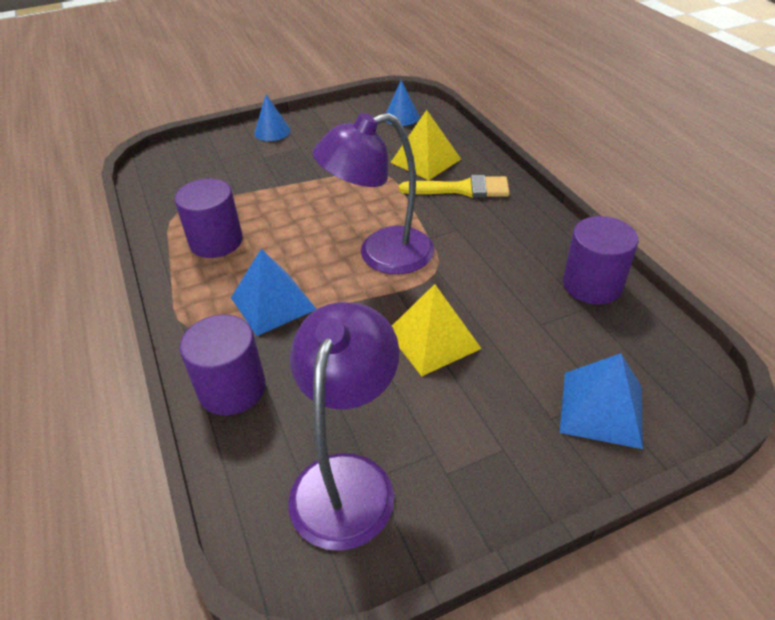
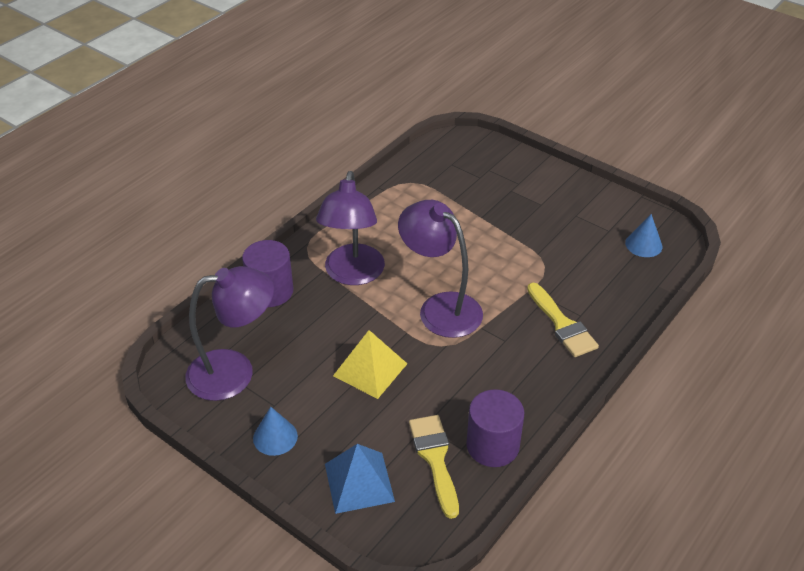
camera: 60 degrees right, 0 degrees up
purple cylinder [175,178,243,258] -> none
blue pyramid [231,249,317,336] -> purple lamp [316,171,385,285]
blue cone [254,95,290,141] -> blue cone moved to [253,407,298,456]
yellow pyramid [390,110,461,180] -> none
none -> yellow brush [409,415,459,519]

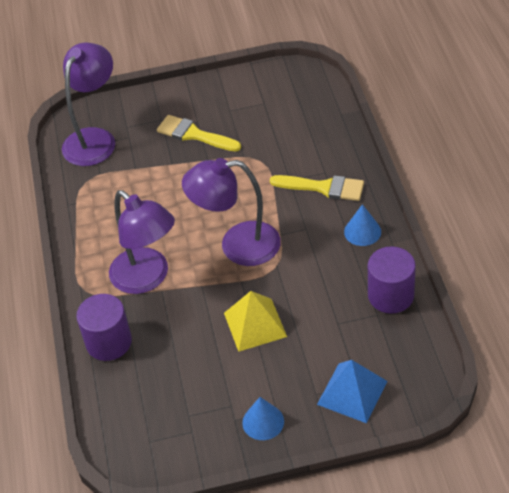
camera: 45 degrees left, 5 degrees up
purple lamp [185,266,274,401] -> purple lamp moved to [62,42,115,166]
yellow brush [409,415,459,519] -> yellow brush moved to [157,115,241,152]
blue cone [625,214,663,257] -> blue cone moved to [344,204,381,246]

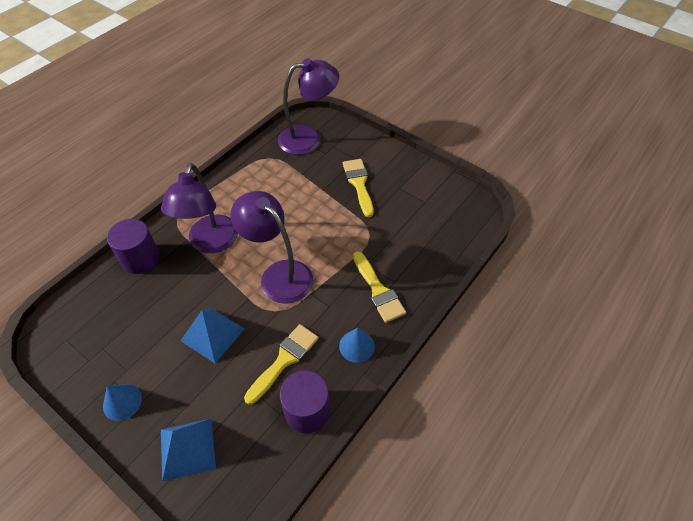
camera: 45 degrees right, 5 degrees up
yellow pyramid [224,291,287,352] -> blue pyramid [181,308,245,363]
none -> yellow brush [244,324,319,405]

